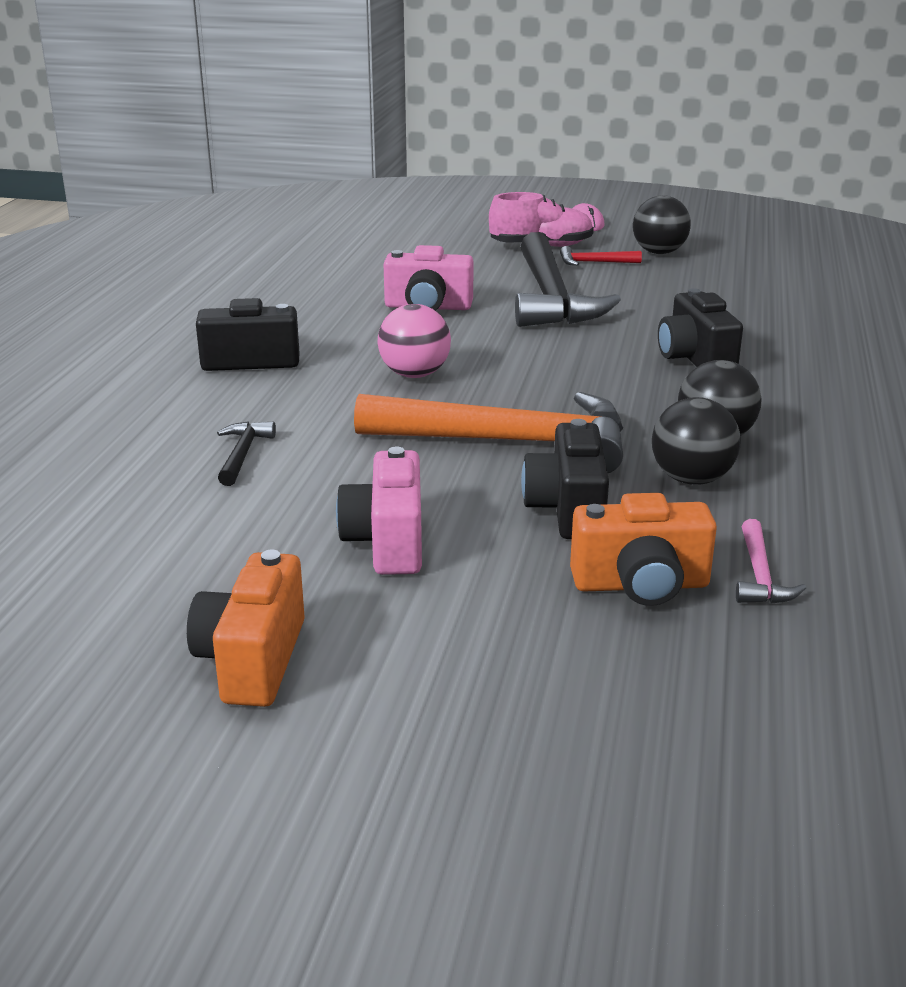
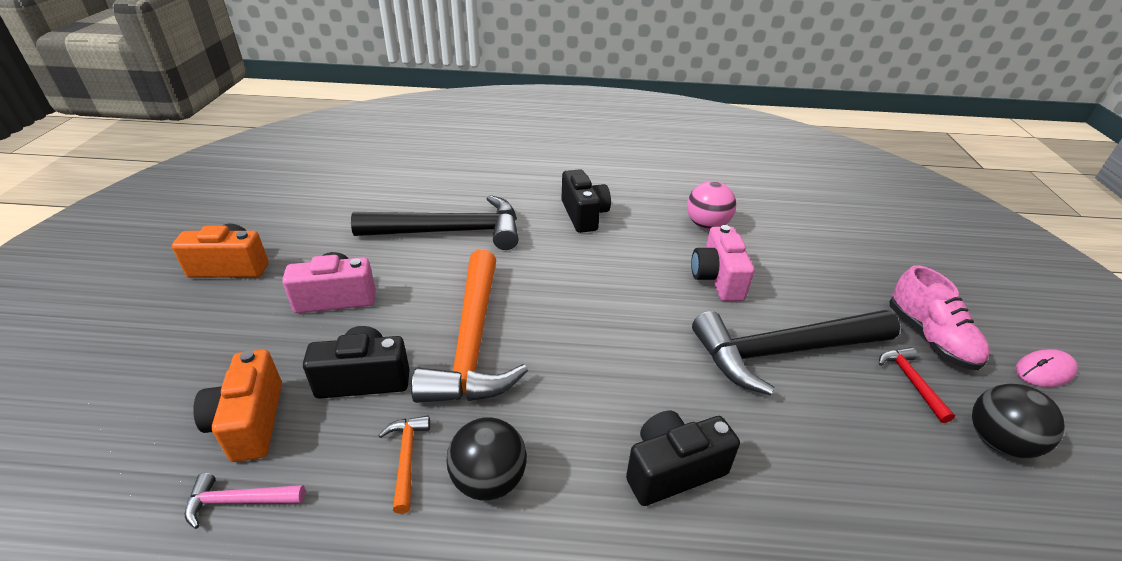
camera: 80 degrees right, 10 degrees up
black hammer [217,421,276,486] -> black hammer [351,195,519,250], size x2.40
pink ball [378,304,451,378] -> pink ball moved to [687,181,736,229]
black ball [652,397,740,485] -> orange hammer [378,415,430,514]

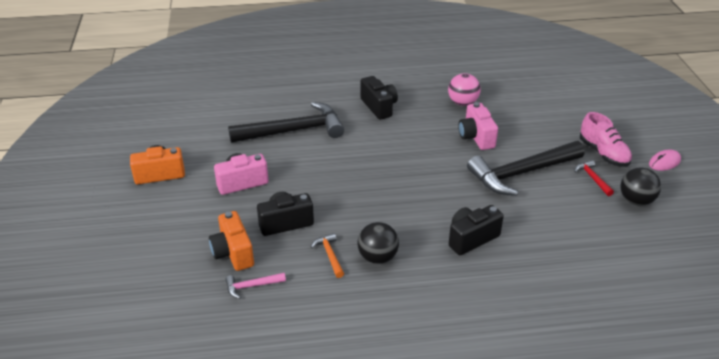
camera: 10 degrees left, 0 degrees up
orange hammer [411,250,528,403] -> none

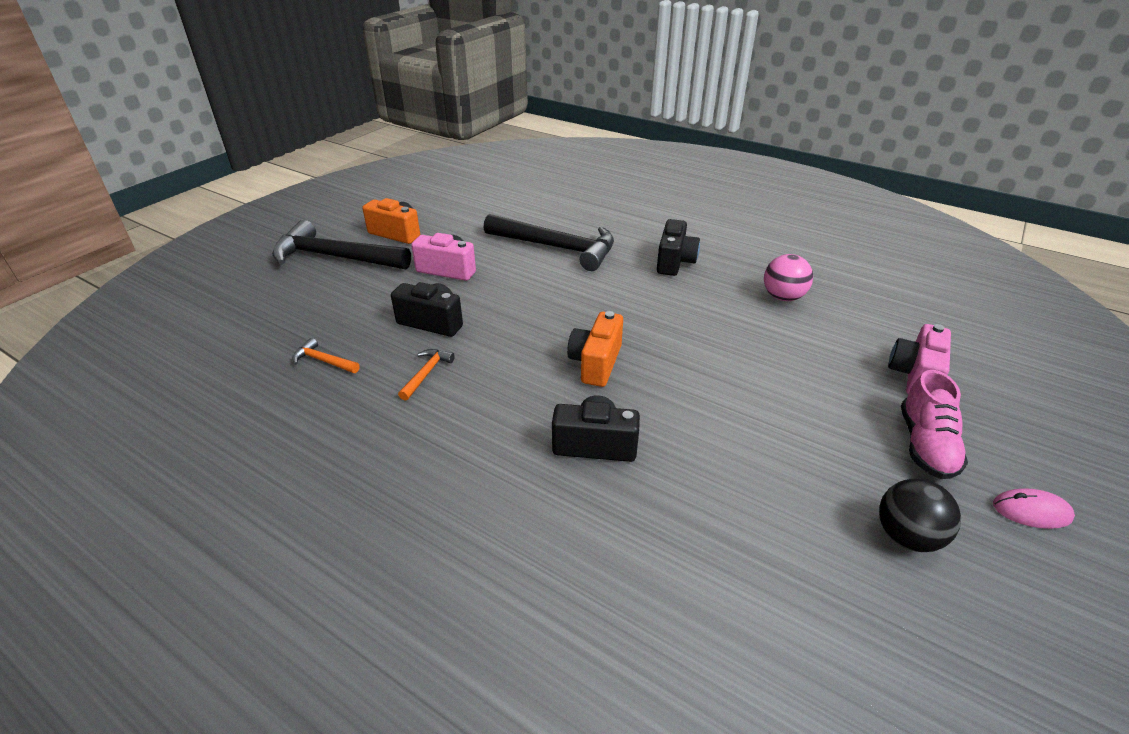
camera: 40 degrees right, 0 degrees up
orange camera [209,211,254,271] -> orange camera moved to [567,311,623,387]
pink hammer [225,273,286,299] -> orange hammer [292,338,360,373]
black ball [358,222,399,264] -> none
pink camera [458,102,498,150] -> pink camera moved to [888,324,951,394]
black hammer [467,141,584,196] -> black hammer moved to [272,220,411,269]
red hammer [574,160,614,196] -> none

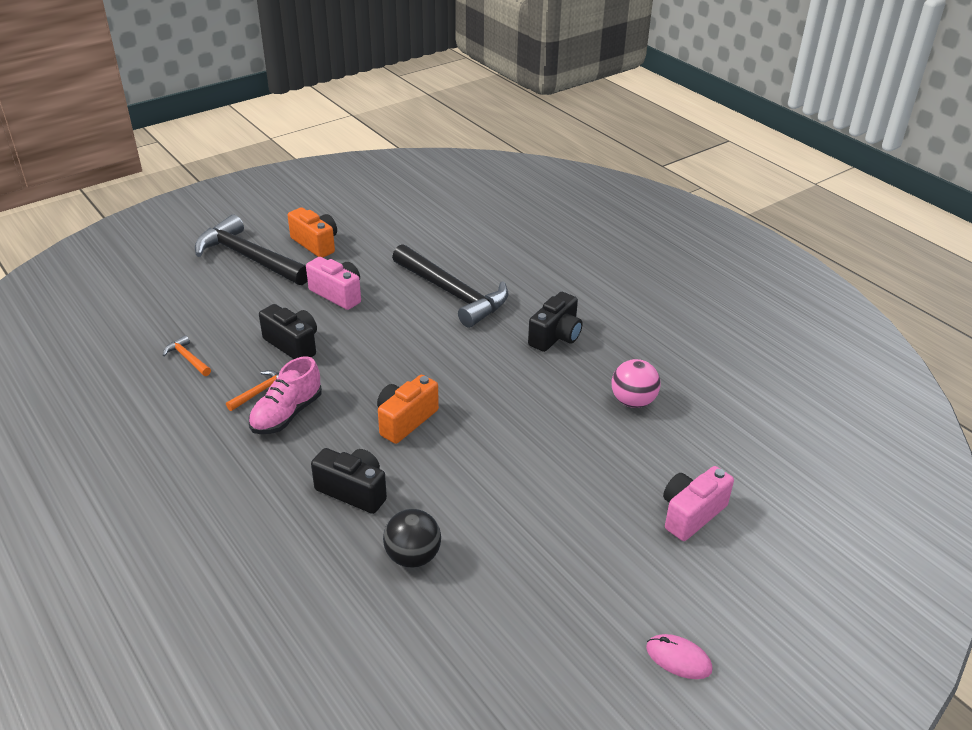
camera: 20 degrees right, 0 degrees up
black ball [879,478,961,552] -> black ball moved to [383,509,441,568]
pink shoe [901,370,968,479] -> pink shoe moved to [249,356,322,434]

